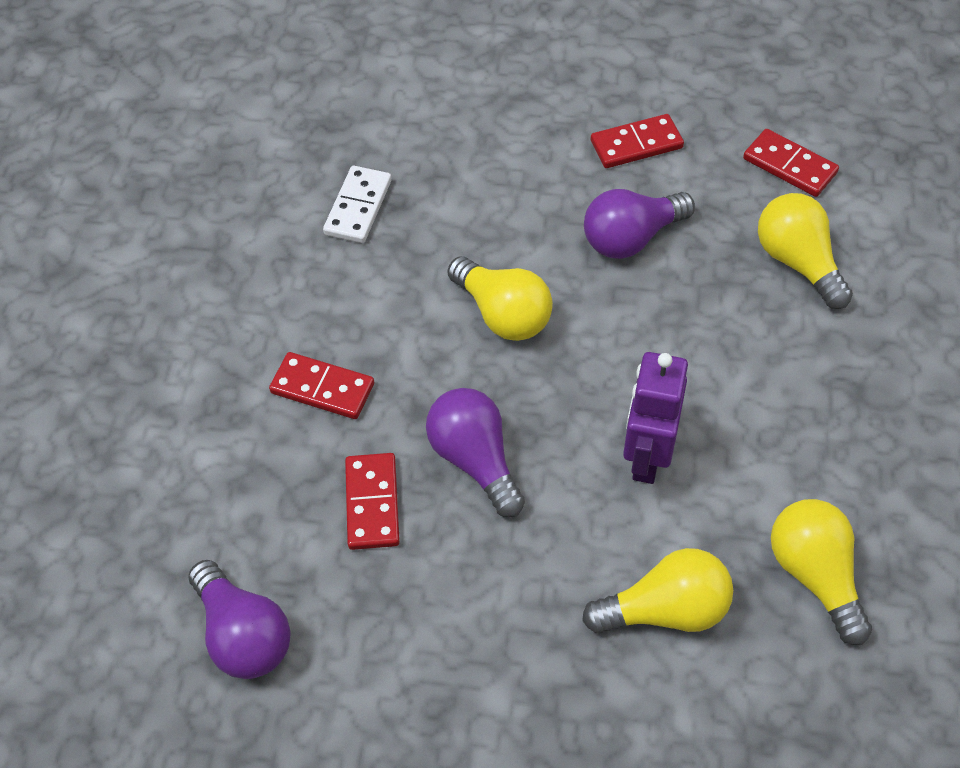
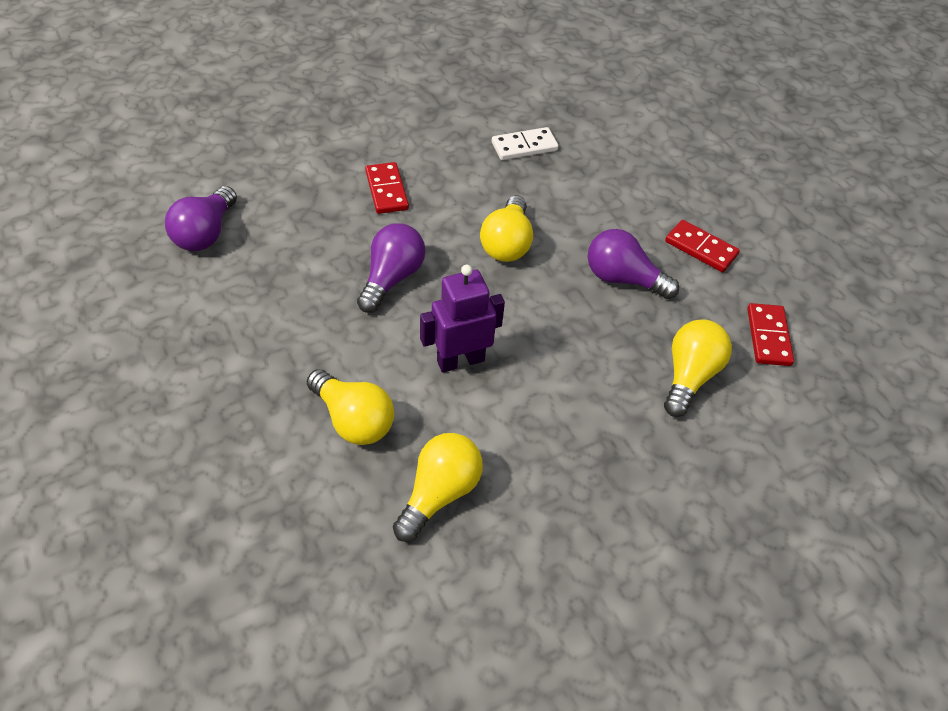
camera: 50 degrees right, 5 degrees down
red domino [345,453,400,550] -> none

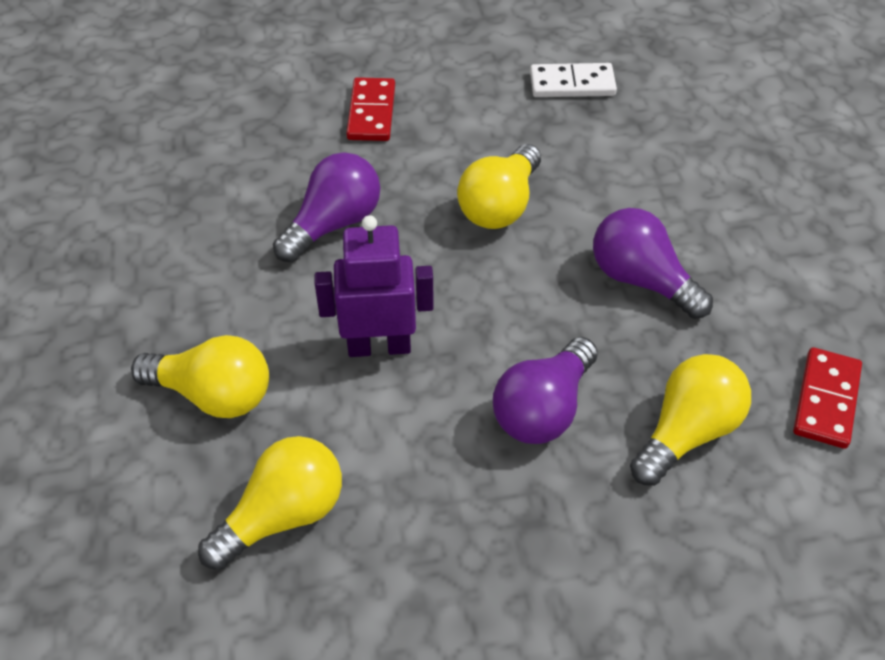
camera: 20 degrees right, 0 degrees up
purple light bulb [165,186,237,251] -> purple light bulb moved to [493,337,598,444]
yellow light bulb [307,369,394,445] -> yellow light bulb turned 45 degrees counterclockwise [131,335,269,418]
red domino [665,220,740,272] -> none

